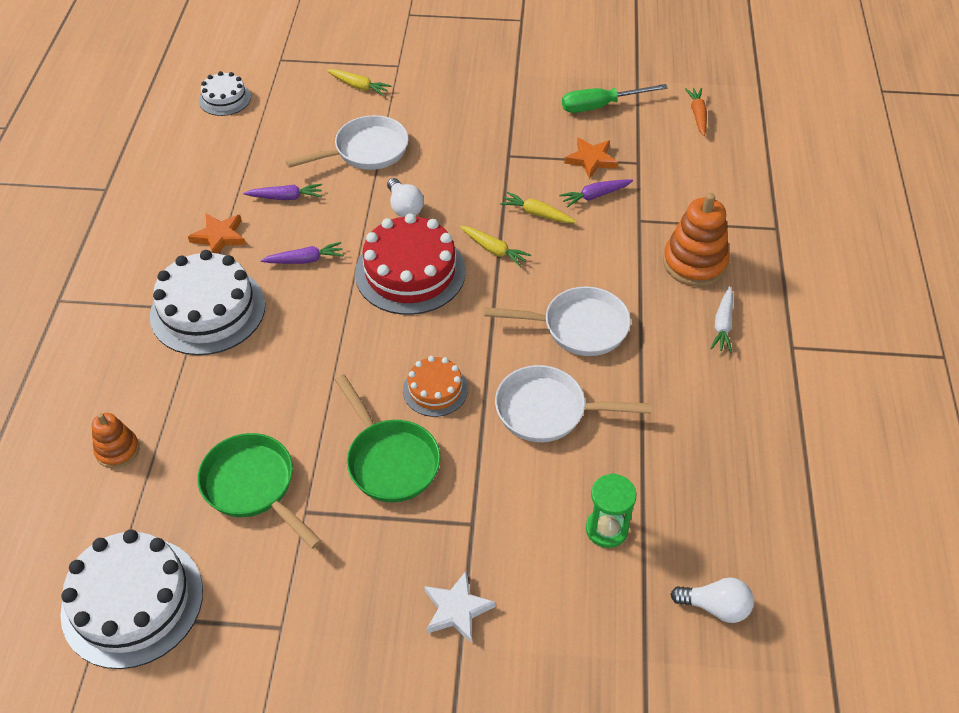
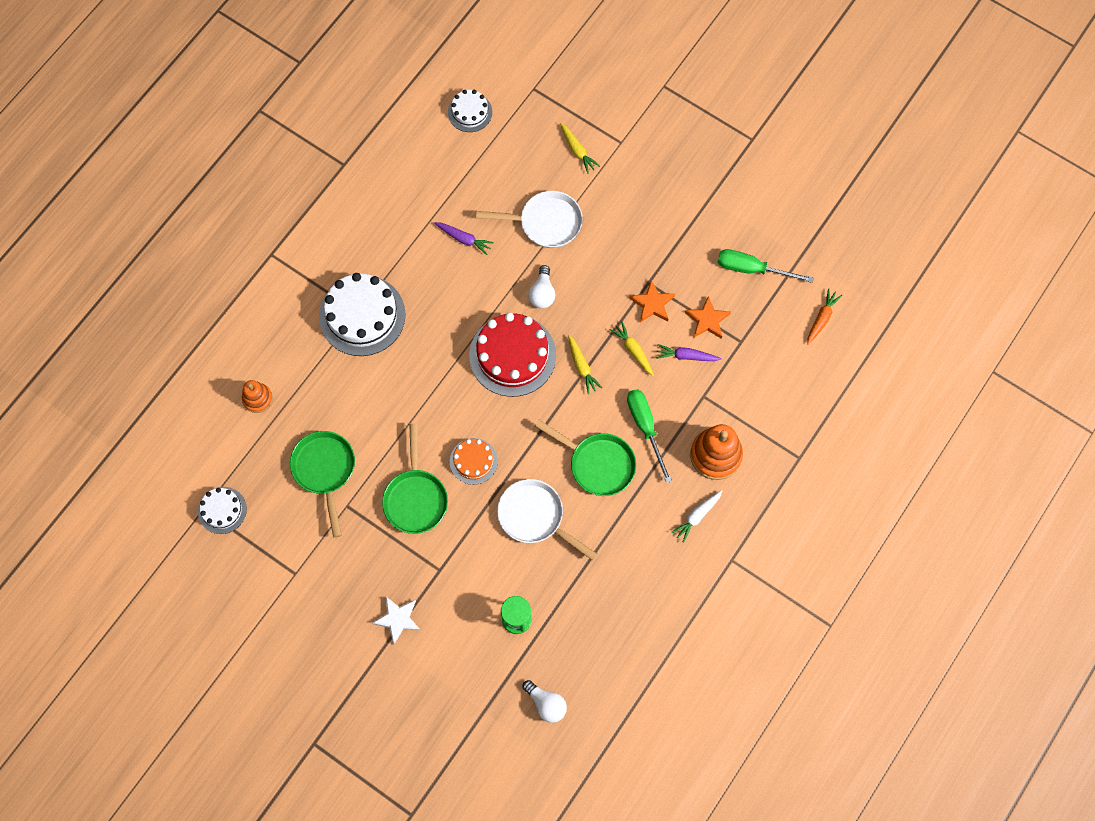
camera: 30 degrees right, 20 degrees up
white cake [60,529,203,669] -> white cake [198,487,247,534], size x0.54
orange star [188,214,246,253] -> orange star moved to [629,280,675,323]
purple carrot [261,242,344,264] -> none
white pan [485,287,631,356] -> green pan [535,420,636,496]
none -> green screwdriver [627,389,672,483]

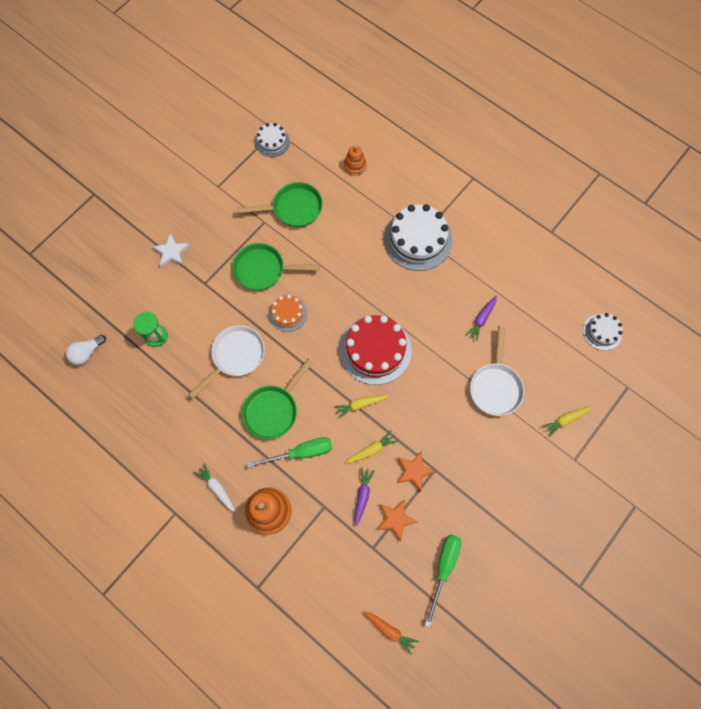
camera: 95 degrees right, 0 degrees up
white light bulb [528,265,555,309] -> none

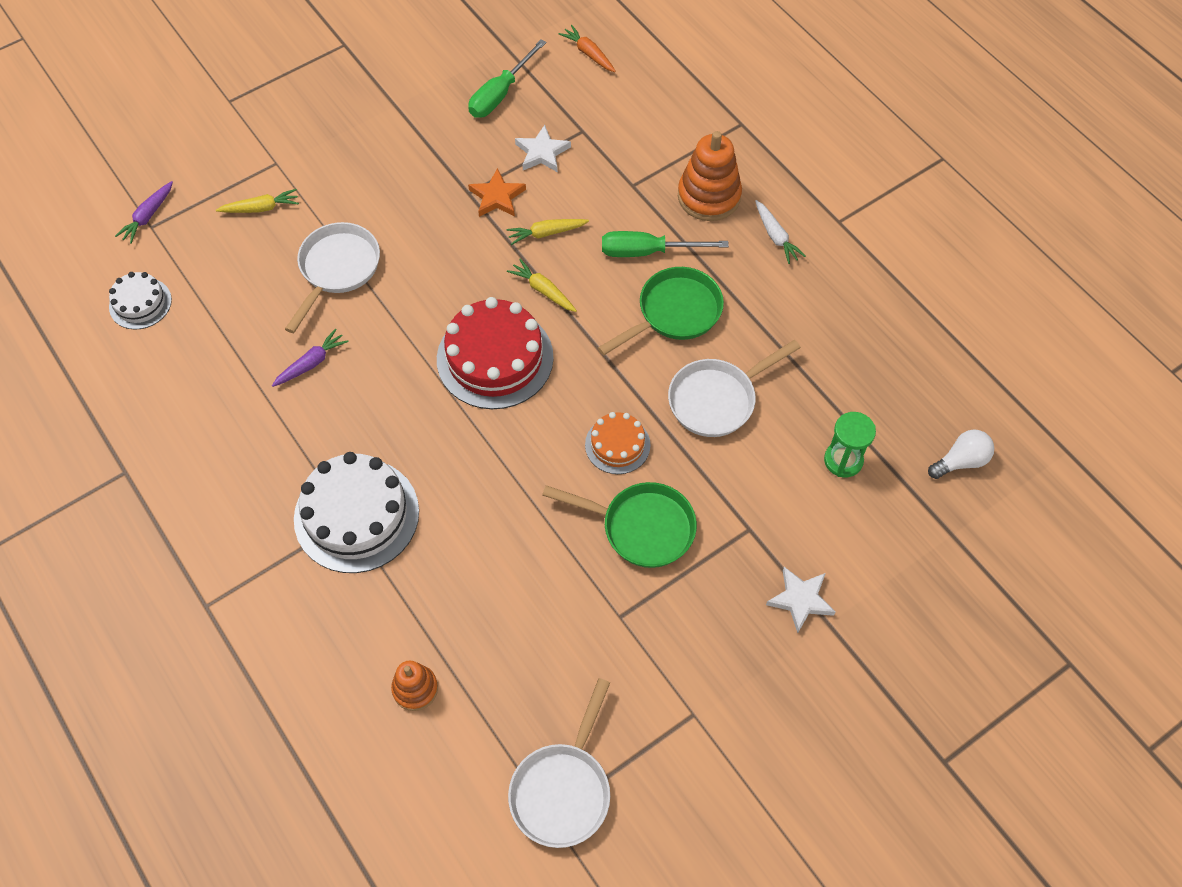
camera: 165 degrees left, 10 degrees down
green pan [237,182,323,227] -> none
white cake [255,123,290,157] -> white pan [508,678,610,848]
yellow carrot [334,395,389,419] -> yellow carrot turned 135 degrees counterclockwise [507,259,577,312]
purple carrot [354,468,375,527] -> purple carrot moved to [115,181,173,244]
orange star [378,499,417,541] -> white star [515,125,571,172]

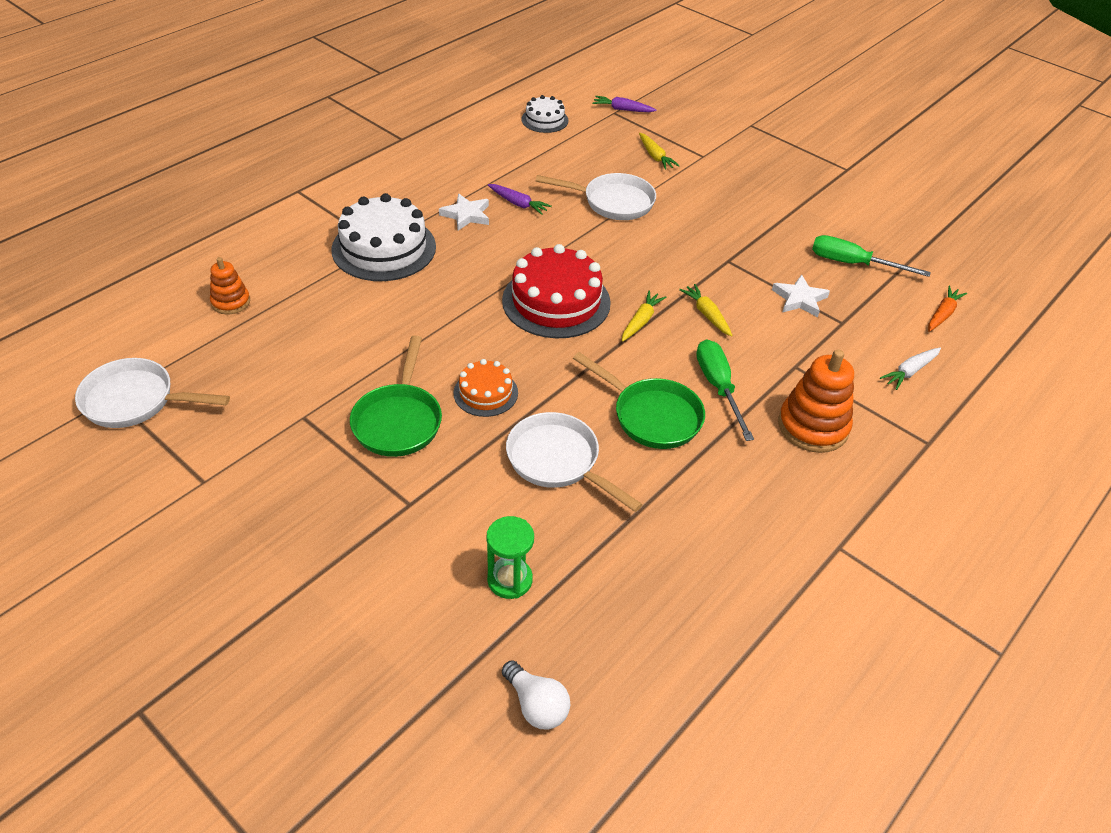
camera: 75 degrees right, 15 degrees down
orange star [468,168,526,217] -> none
white carrot [755,200,806,264] -> white carrot moved to [880,348,941,390]
white star [766,567,836,633] -> white star moved to [439,194,489,231]

